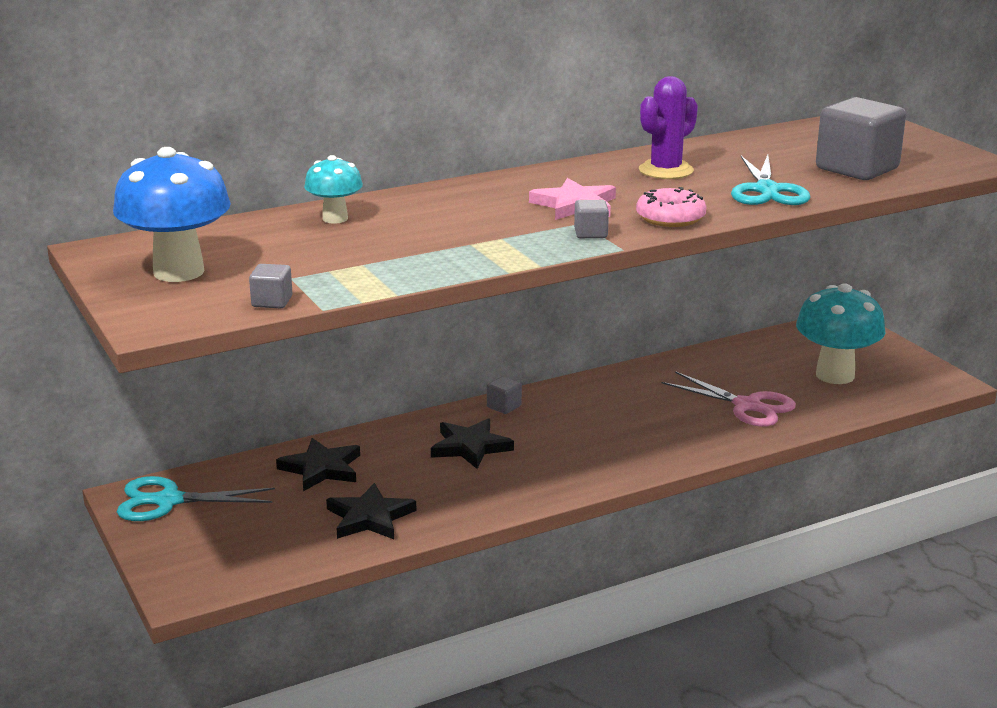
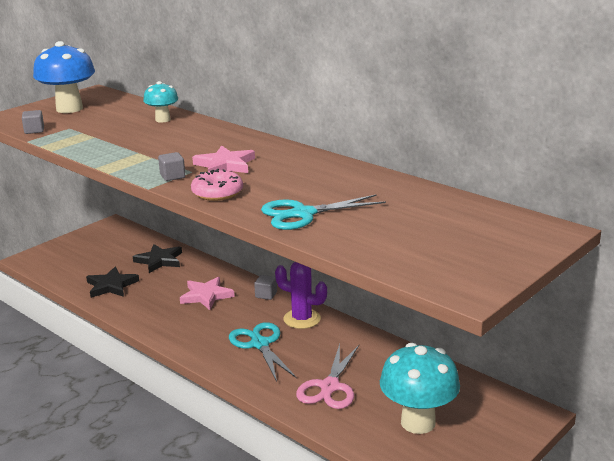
camera: 70 degrees right, 0 degrees up
turquoise scissors [117,476,275,521] -> turquoise scissors moved to [229,322,297,382]
black star [431,418,514,469] -> pink star [180,277,235,310]
purple cactus [639,76,698,179] -> purple cactus moved to [275,262,327,329]
grey cube [816,97,906,180] -> none

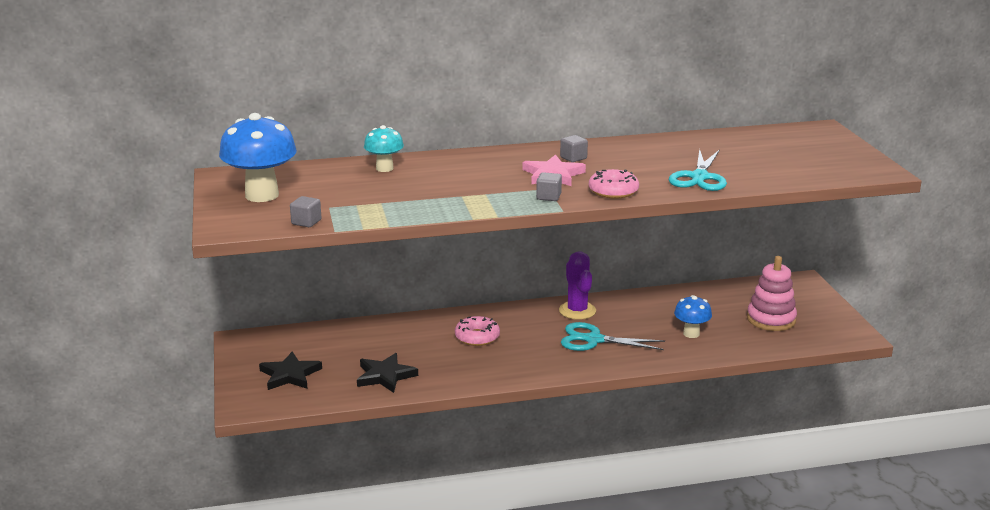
camera: 55 degrees left, 0 degrees up
black star [133,244,182,273] -> black star moved to [259,351,322,390]
pink star [180,277,235,310] -> pink donut [455,316,500,346]
grey cube [254,275,277,300] -> grey cube moved to [560,135,588,162]
purple cactus [275,262,327,329] -> purple cactus turned 75 degrees counterclockwise [559,251,596,320]
pink scissors [296,344,359,409] -> blue mushroom [674,295,712,338]
turquoise mushroom [380,343,460,434] -> pink stacking toy [747,256,797,331]

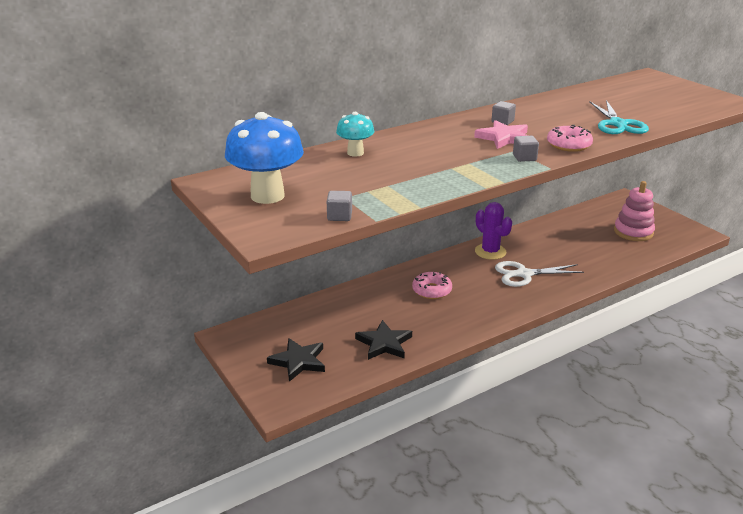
camera: 20 degrees left, 5 degrees up
turquoise scissors [561,322,665,351] -> white scissors [495,261,584,287]
blue mushroom [674,295,712,338] -> none

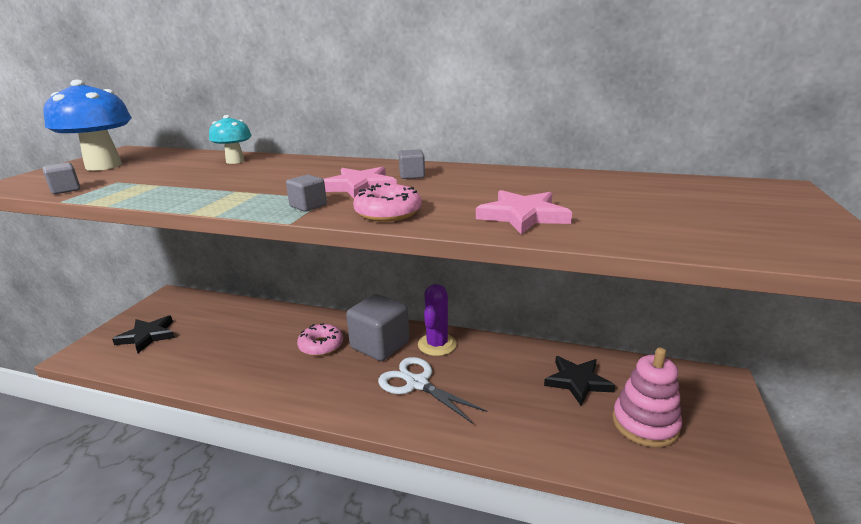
camera: 50 degrees right, 5 degrees down
black star [355,320,412,360] -> black star moved to [544,356,615,405]
turquoise scissors [589,100,649,134] -> pink star [476,190,572,234]
none -> grey cube [346,294,409,361]

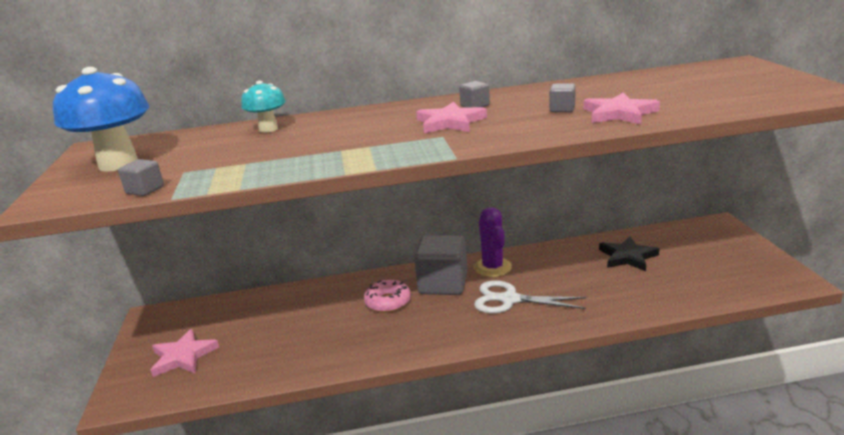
camera: 25 degrees left, 0 degrees up
black star [112,315,175,353] -> pink star [151,329,219,377]
grey cube [286,174,327,212] -> grey cube moved to [550,83,576,112]
pink donut [353,183,422,222] -> none
pink stacking toy [612,347,682,447] -> none

